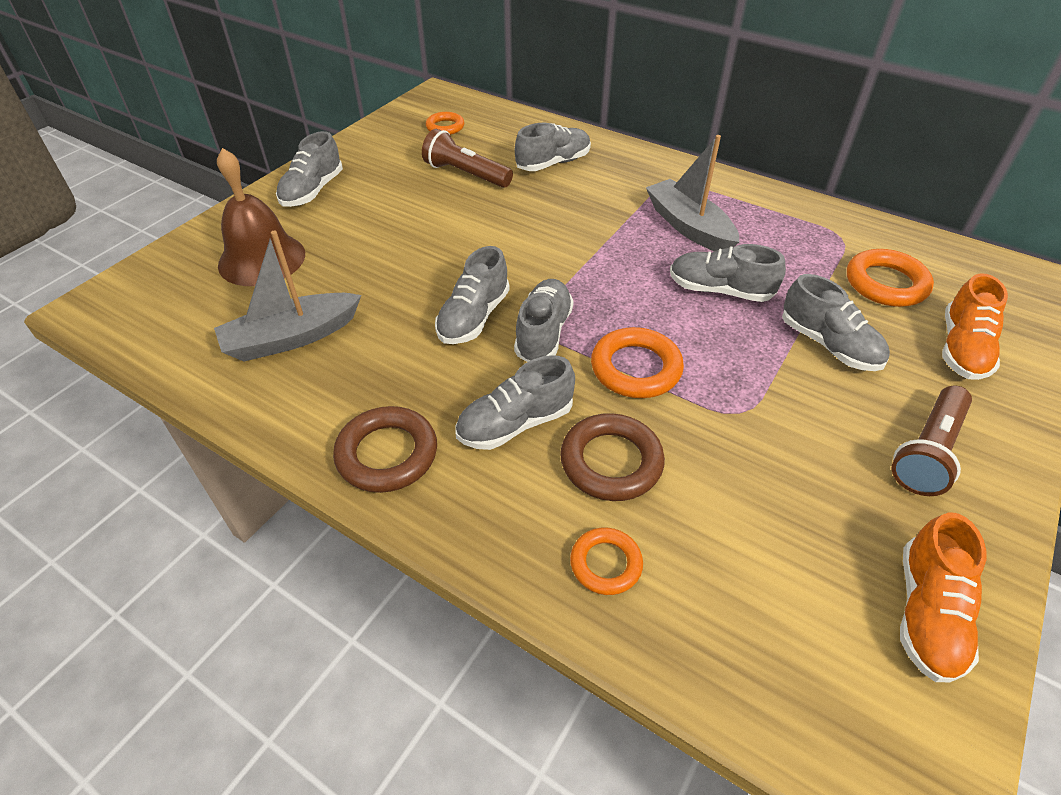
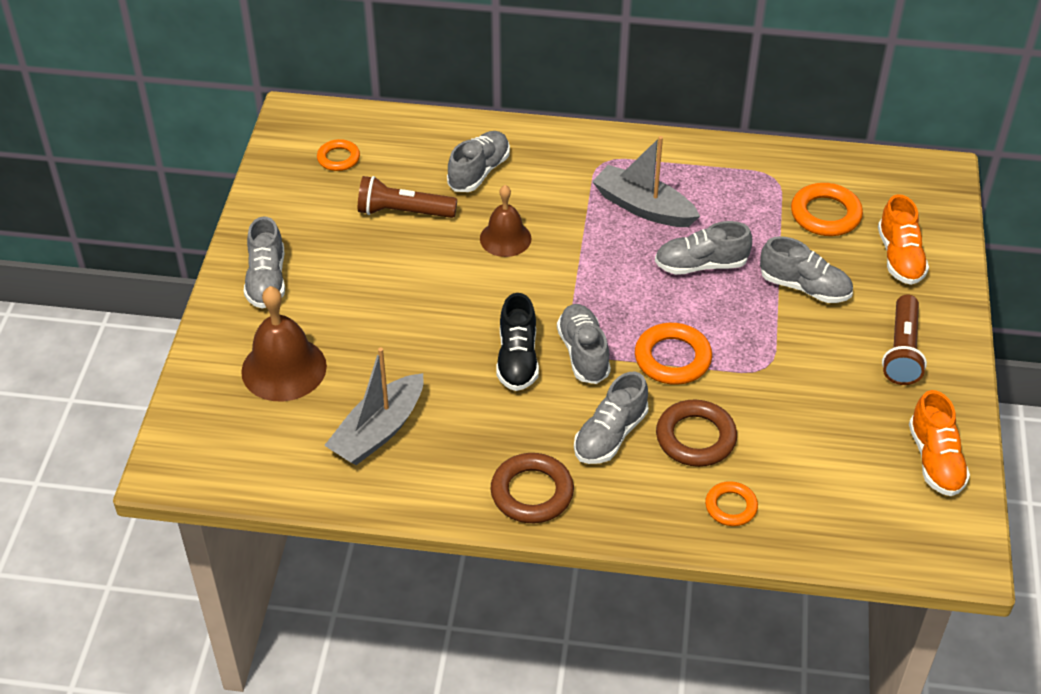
camera: 25 degrees left, 0 degrees up
grey shoe [435,246,510,344] -> black shoe [496,293,539,391]
none -> brown bell [480,185,531,257]

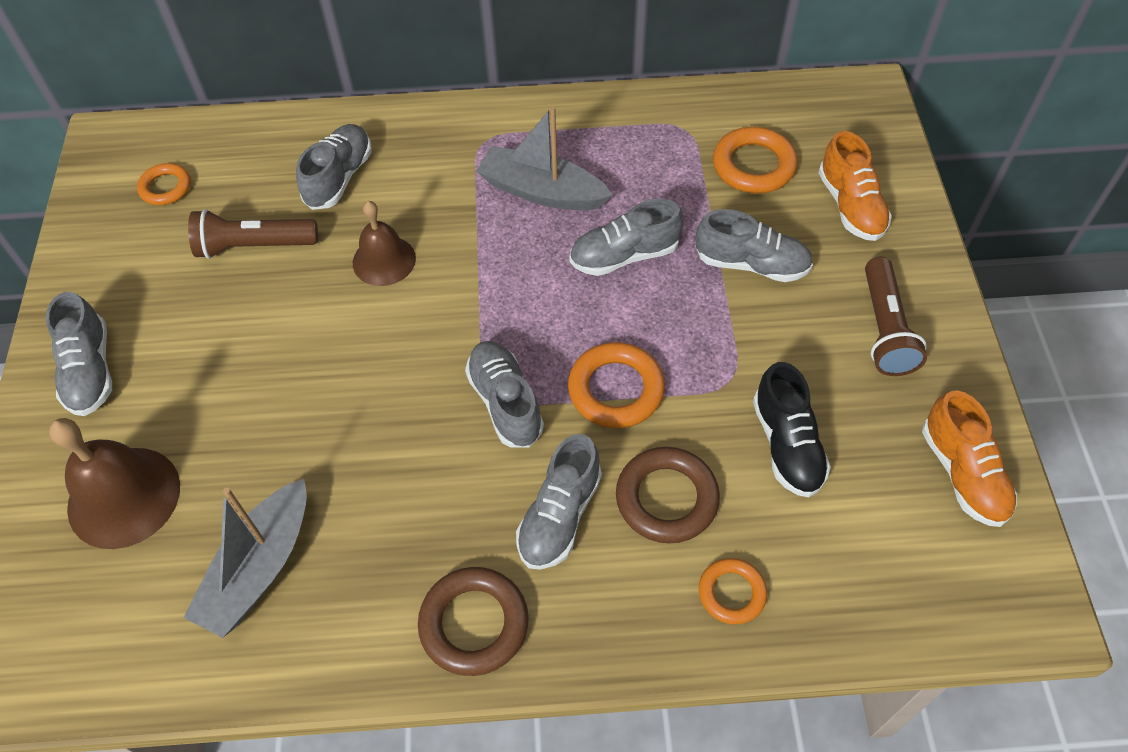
camera: 10 degrees left, 10 degrees up
black shoe [496,293,539,391] -> black shoe moved to [753,362,831,497]

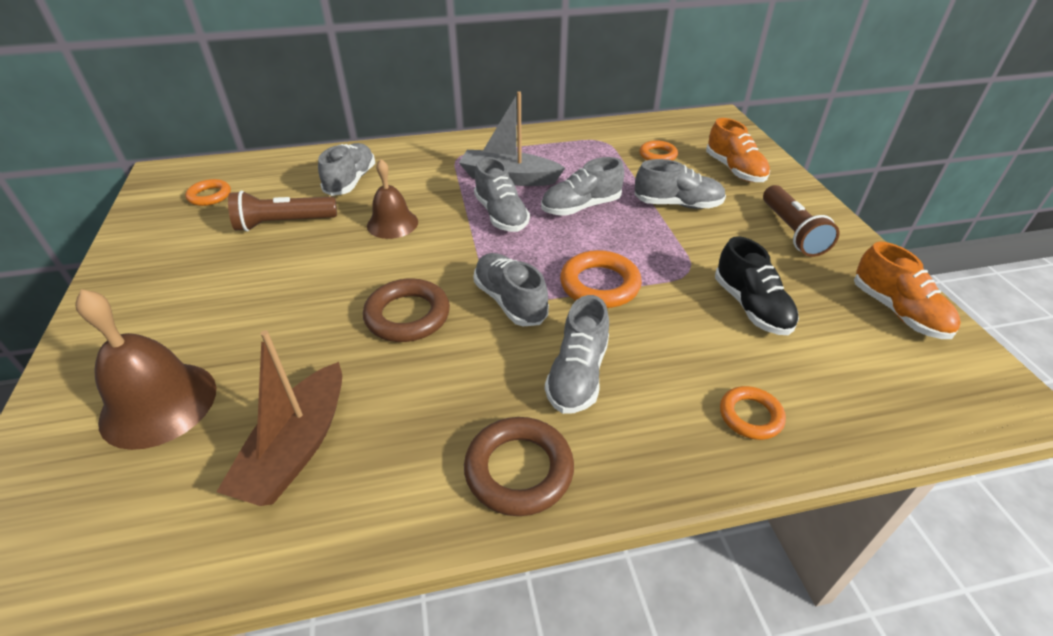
camera: 10 degrees left, 15 degrees down
grey shoe [46,292,112,416] -> grey shoe moved to [474,157,530,232]
grey boat [183,479,307,638] -> brown boat [216,330,342,506]
brown ring [616,447,720,543] -> brown ring moved to [363,278,450,342]
orange ring [713,127,798,194] -> orange ring [639,140,678,160], size x0.63

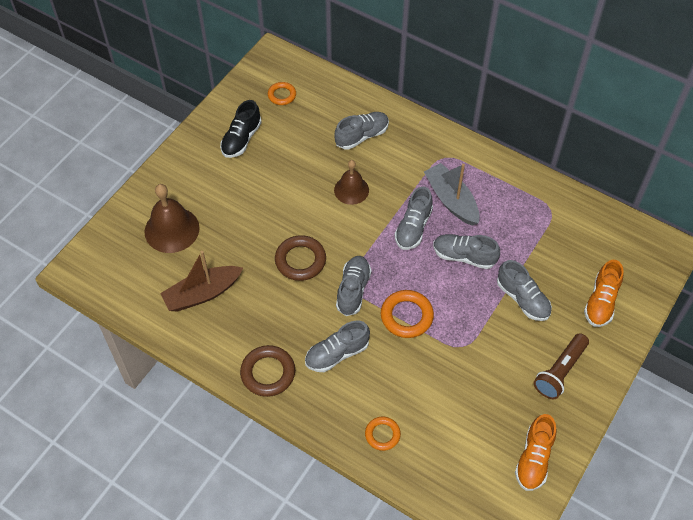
camera: 45 degrees right, 15 degrees up
brown flashlight [228,191,337,231] -> none
orange ring [639,140,678,160] -> none
black shoe [715,236,799,335] -> black shoe moved to [220,100,262,158]

